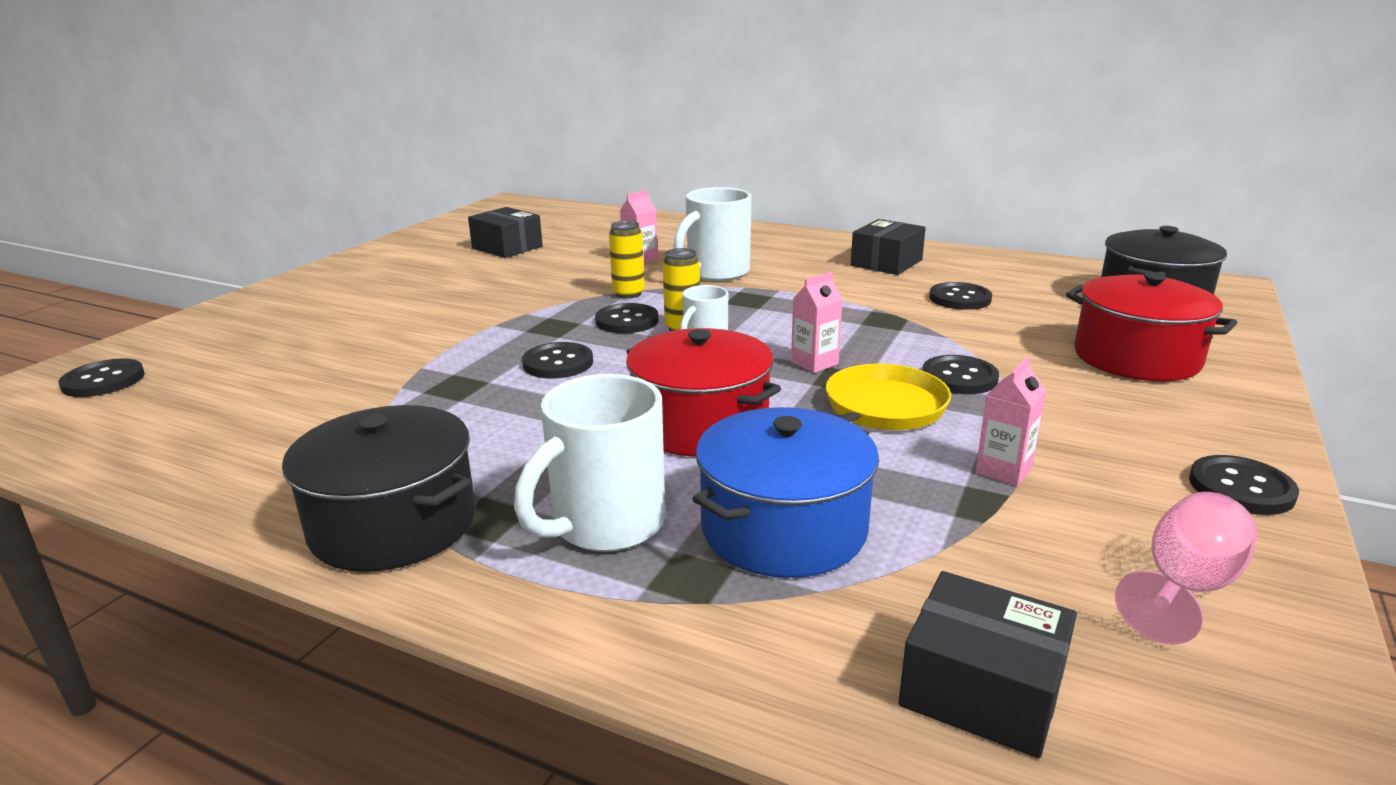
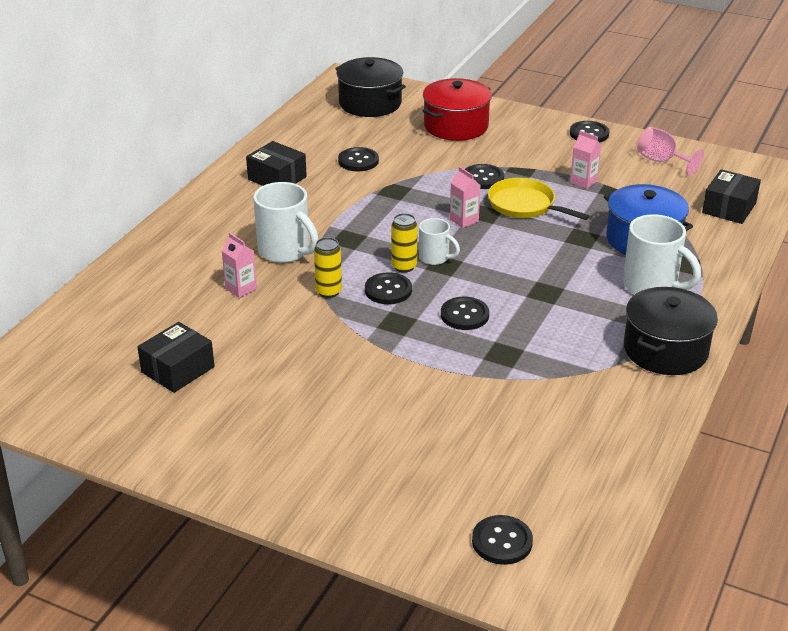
camera: 90 degrees left, 10 degrees up
red pot [626,328,781,456] -> none

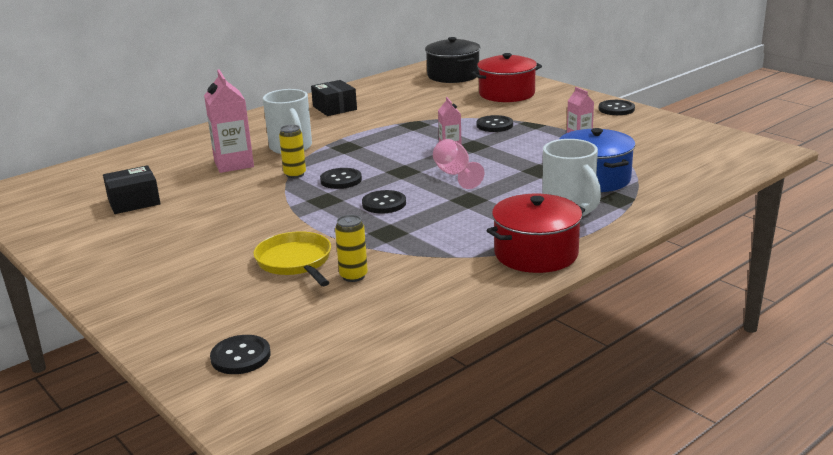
camera: 25 degrees right, 10 degrees down
pink carton [222,233,257,298] -> pink carton [204,69,254,173], size x1.82
black button [338,147,379,171] -> none
yellow can [391,213,418,273] -> yellow can moved to [335,215,368,282]
white mug [419,218,460,265] -> none
yellow pan [488,178,589,220] -> yellow pan moved to [254,231,331,286]
black pot [624,287,718,375] -> red pot [487,194,585,273]
pink goblet [637,127,704,176] -> pink goblet moved to [433,139,484,189]
black box [702,169,761,224] -> none

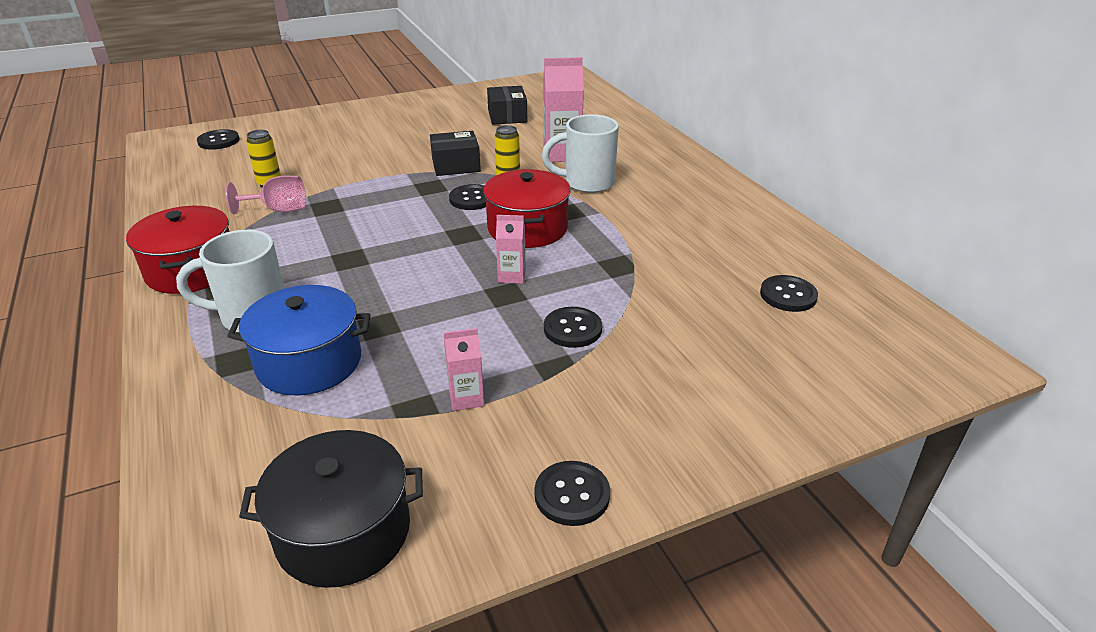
camera: 105 degrees right, 10 degrees up
yellow pan [254,231,331,286] -> none
black box [311,80,357,116] -> black box moved to [430,131,481,176]
black button [362,190,406,214] -> black button moved to [760,275,818,312]
black pot [425,37,480,83] -> black pot moved to [239,430,423,588]
pink goblet [433,139,484,189] -> pink goblet moved to [226,176,306,214]
red pot [472,53,542,102] -> red pot moved to [483,169,571,248]

